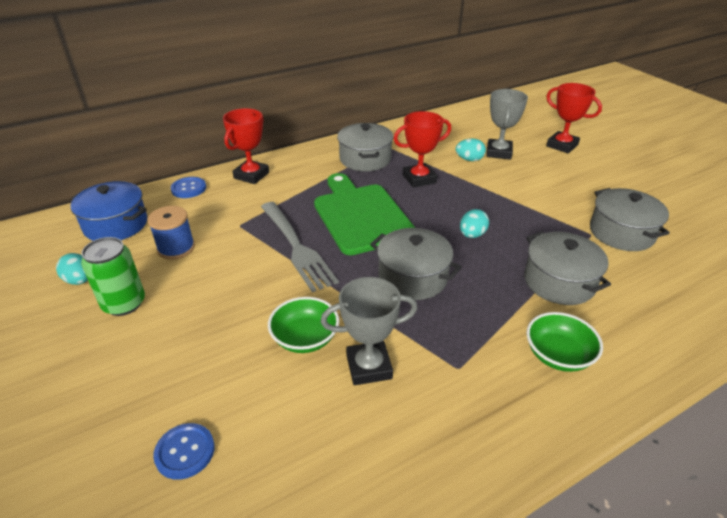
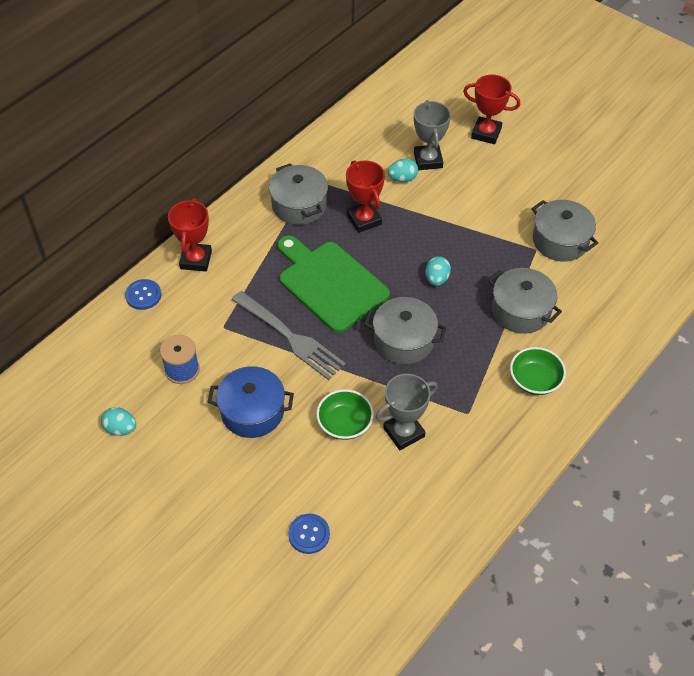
camera: 20 degrees left, 15 degrees up
blue pot [71,181,147,241] -> blue pot moved to [208,366,294,438]
green can [81,237,145,316] -> none
red trophy [394,111,451,188] -> red trophy turned 75 degrees counterclockwise [346,160,385,233]

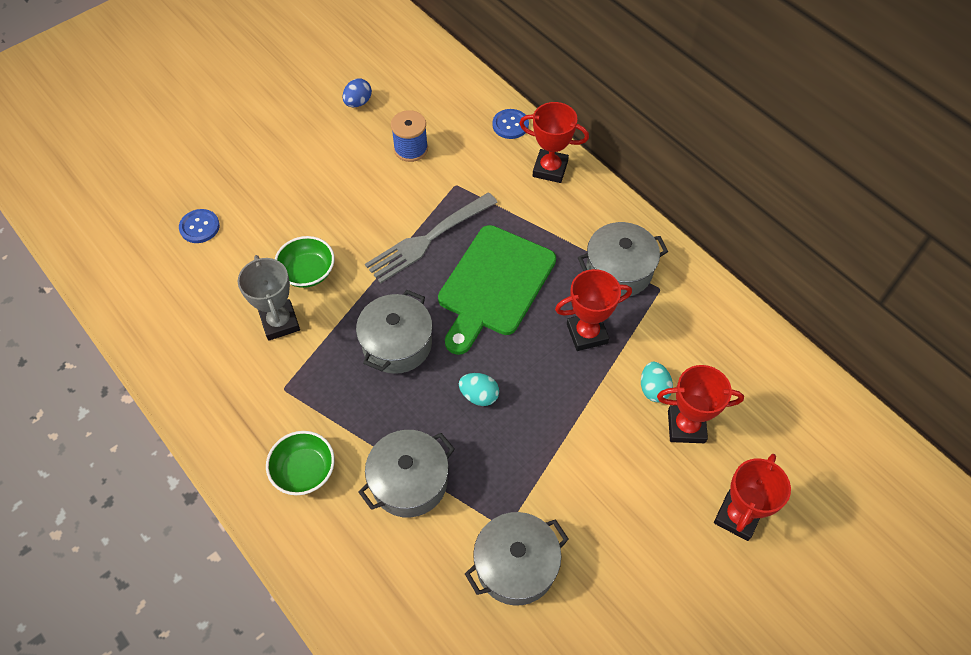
camera: 100 degrees right, 5 degrees up
turquoise egg [101,407,136,436] -> blue egg [342,79,372,107]
blue pot [208,366,294,438] -> none
green cutting board [277,235,390,333] -> green cutting board turned 150 degrees clockwise [438,225,556,355]
grey trophy [414,100,451,170] -> red trophy [657,365,744,443]

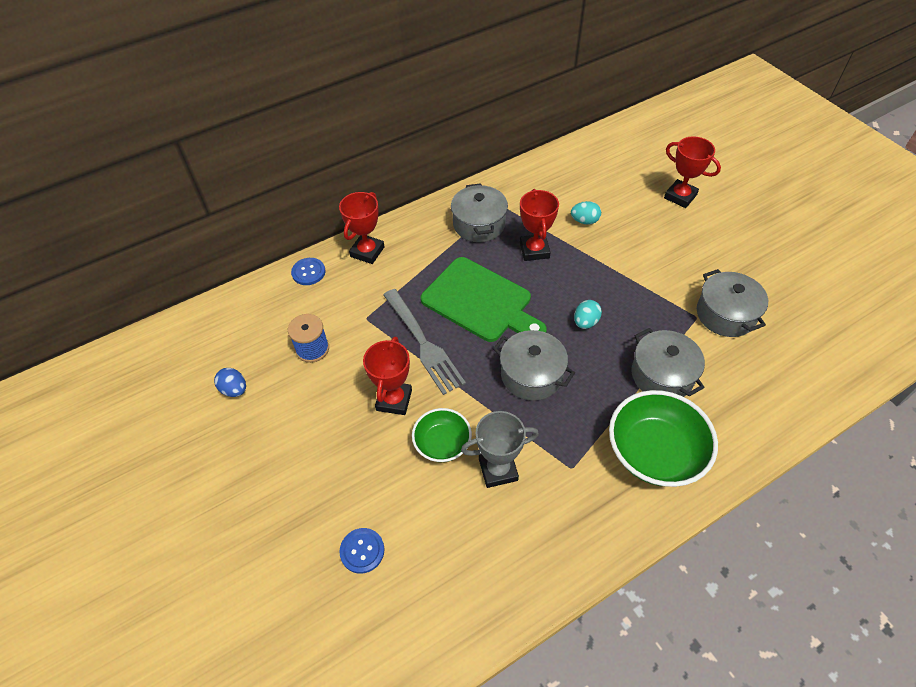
camera: 80 degrees left, 5 degrees down
green bowl [266,431,335,495] -> green bowl [609,390,718,487], size x1.72
red trophy [657,365,744,443] -> red trophy moved to [363,337,412,415]

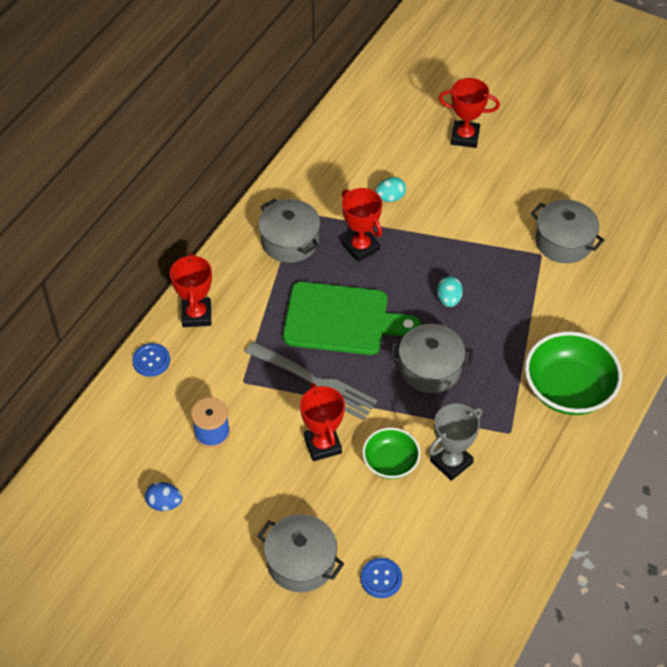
camera: 30 degrees left, 0 degrees up
grey pot [632,328,705,397] -> grey pot moved to [258,514,344,592]

